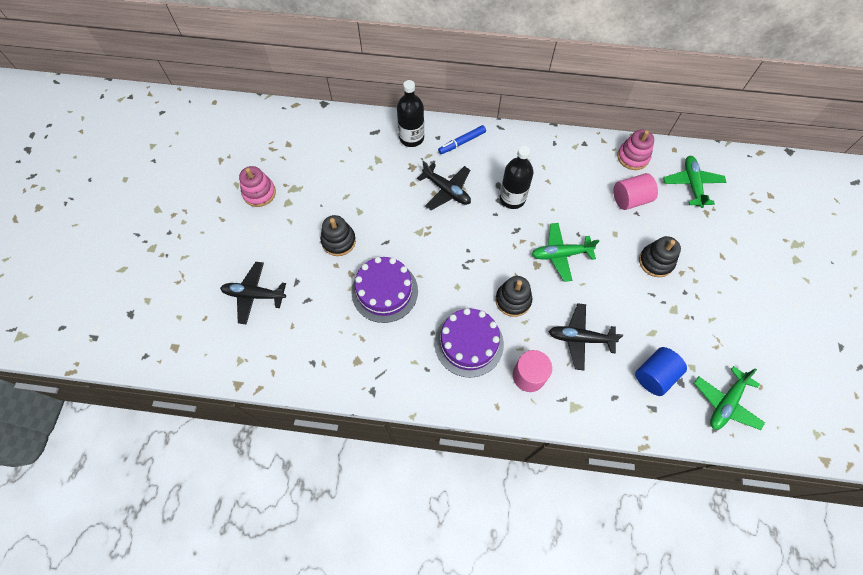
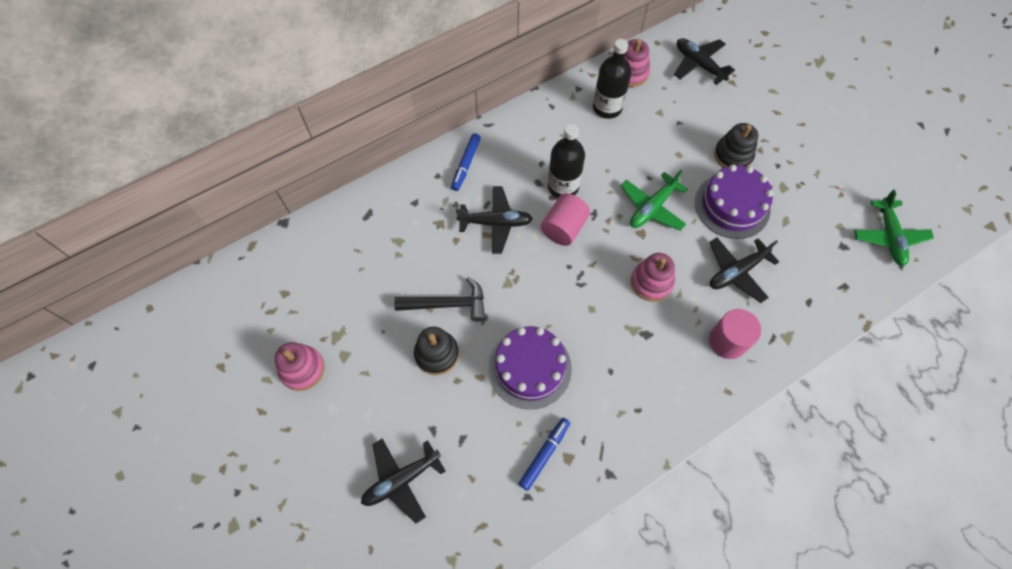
camera: 40 degrees left, 0 degrees up
black bottle [397,80,424,147] -> black bottle moved to [593,39,632,119]
purple cake [435,308,504,378] -> purple cake moved to [695,164,773,239]
black stacking toy [495,276,532,317] -> pink stacking toy [631,253,675,302]
pink cylinder [613,173,658,210] -> pink cylinder moved to [541,193,590,246]
blue cylinder [635,347,687,396] -> none
green plane [663,156,726,208] -> black plane [674,38,735,85]
none -> black hammer [394,277,485,322]
none -> blue marker [519,418,570,491]

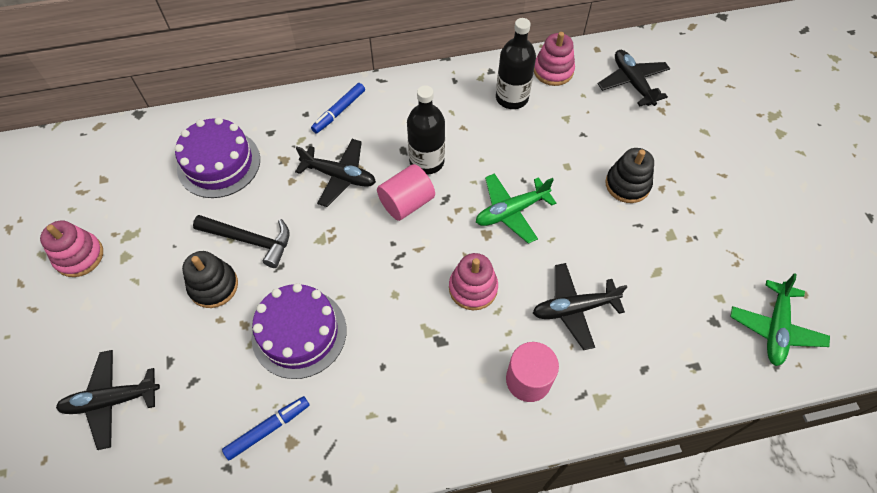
camera: 20 degrees right, 5 degrees down
purple cake [695,164,773,239] -> purple cake moved to [175,117,260,198]

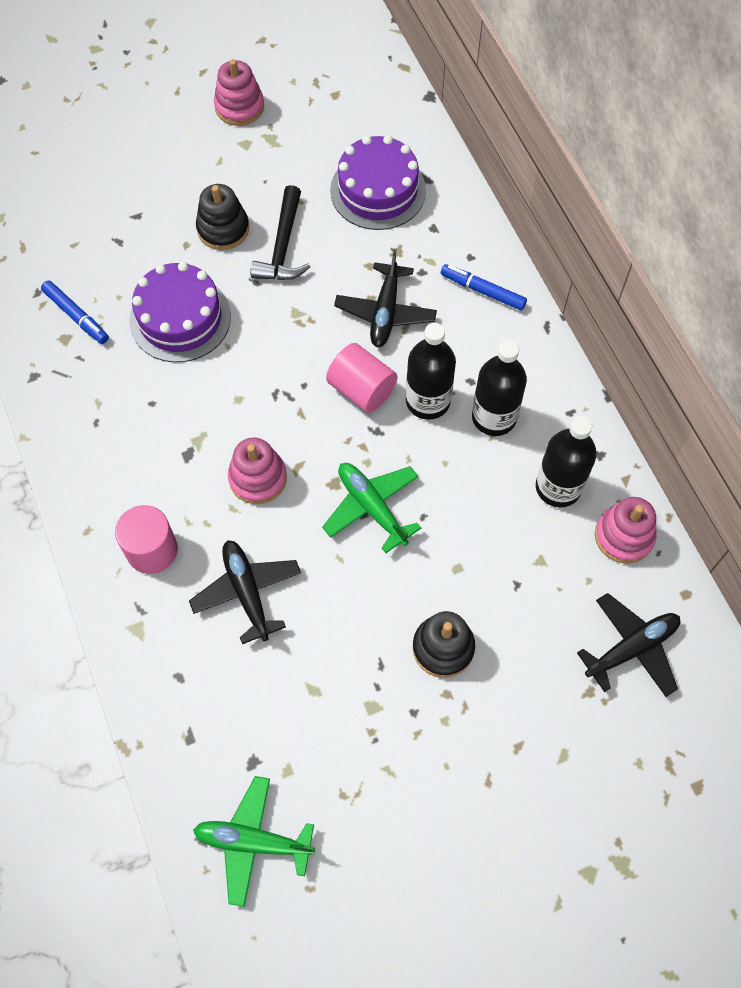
camera: 80 degrees right, 5 degrees up
black plane [56,350,160,450] -> none
none -> black bottle [472,340,527,436]

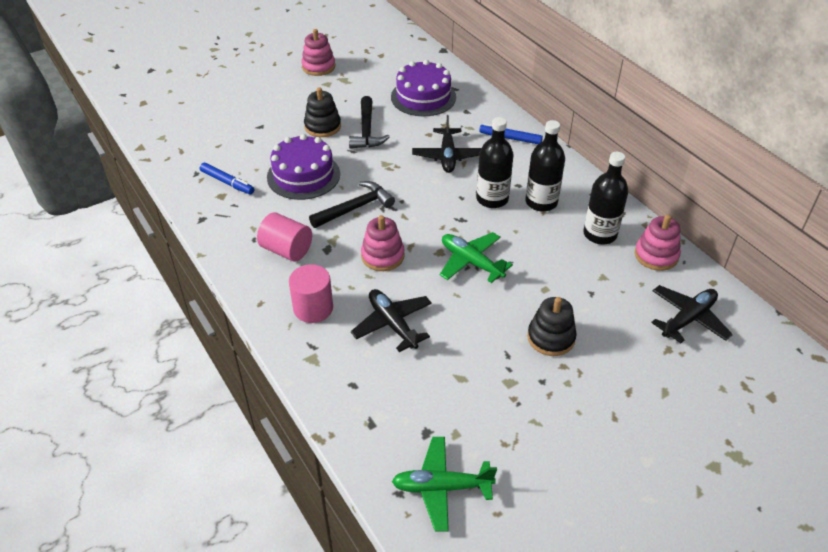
camera: 10 degrees left, 20 degrees down
pink cylinder [326,343,398,413] -> pink cylinder moved to [257,213,312,262]
none -> black hammer [309,181,395,228]

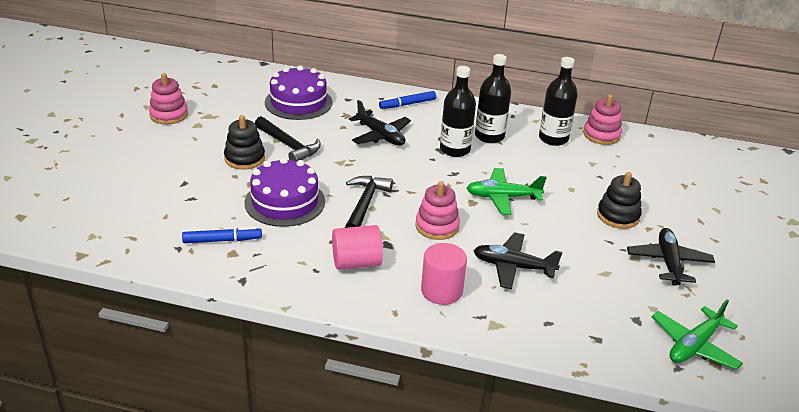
camera: 45 degrees left, 10 degrees down
black plane [651,285,733,343] -> black plane moved to [627,228,715,286]

